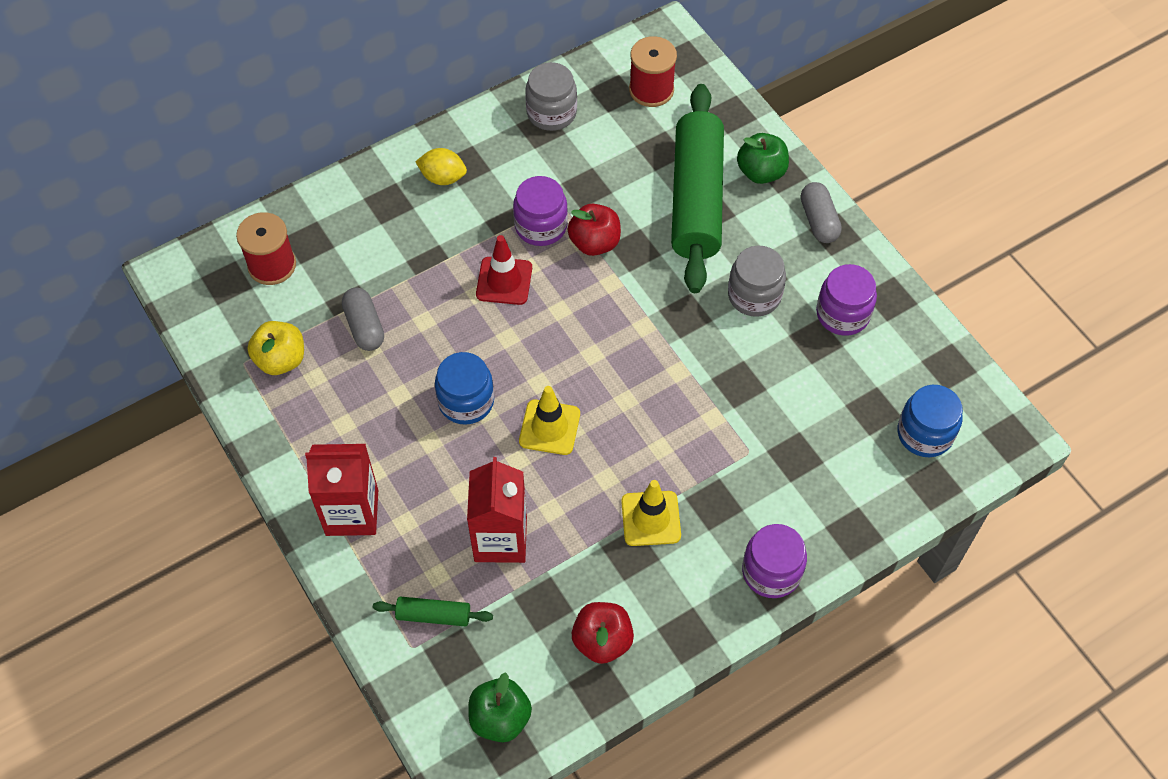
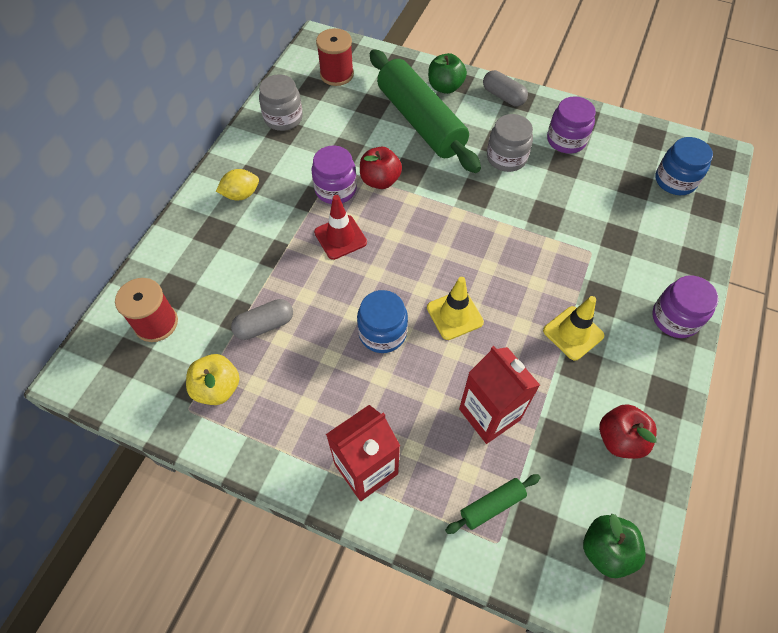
camera: 35 degrees left, 0 degrees up
grey capsule [342,288,384,351] -> grey capsule turned 60 degrees counterclockwise [231,299,293,340]

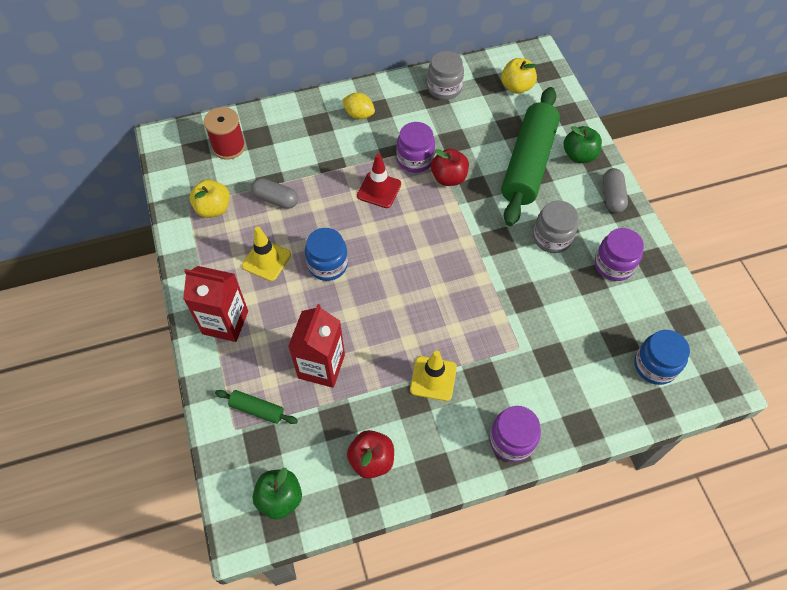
camera: 50 degrees right, 0 degrees up
red spool [316,28,354,86] -> yellow apple [501,58,537,94]
yellow traffic cone [427,277,484,340] -> yellow traffic cone moved to [242,226,291,281]

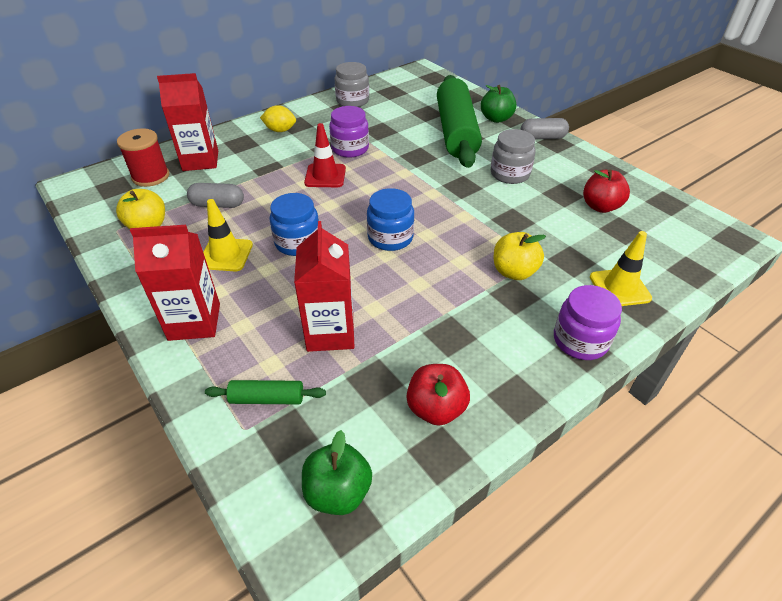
camera: 20 degrees left, 15 degrees down
yellow traffic cone [410,350,457,401] -> yellow traffic cone moved to [590,231,652,306]
red apple [431,149,469,186] -> red apple moved to [583,169,630,213]
yellow apple [501,58,537,94] -> yellow apple moved to [494,232,546,280]
purple jar [595,228,644,281] -> none
grey capsule [603,168,628,213] -> grey capsule turned 75 degrees counterclockwise [521,118,569,139]
blue jar [634,330,690,385] -> blue jar moved to [367,188,414,251]
none -> red carton [157,73,218,171]

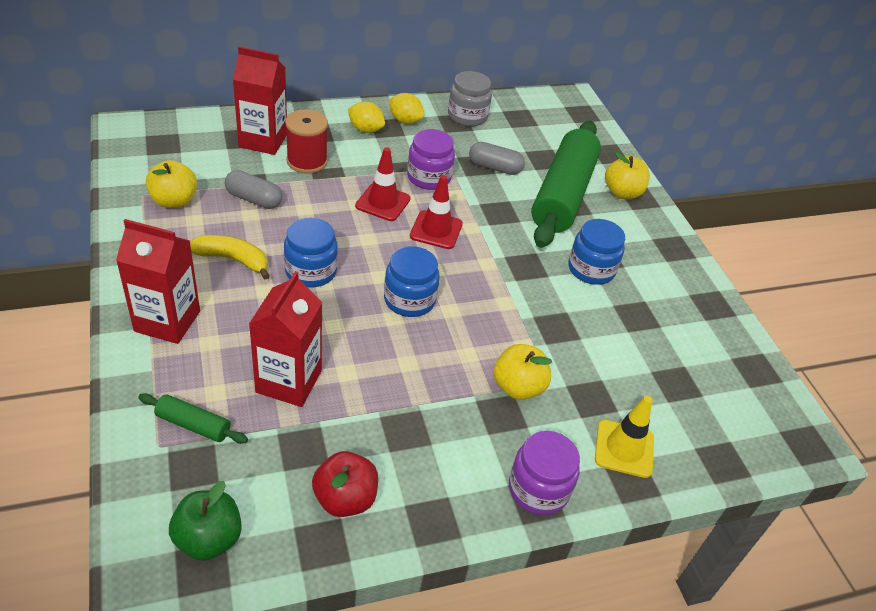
camera: 15 degrees right, 0 degrees up
red spool [117,128,170,187] -> red spool moved to [285,109,328,174]
yellow traffic cone [203,199,253,271] -> yellow banana [190,235,270,279]
green apple [481,85,517,123] -> yellow apple [605,152,650,199]
grey jar [491,129,535,184] -> blue jar [569,219,625,285]
grey capsule [521,118,569,139] -> grey capsule moved to [469,142,525,175]
red apple [583,169,630,213] -> none
none -> yellow lemon [389,93,424,124]
none -> red traffic cone [410,175,463,249]

